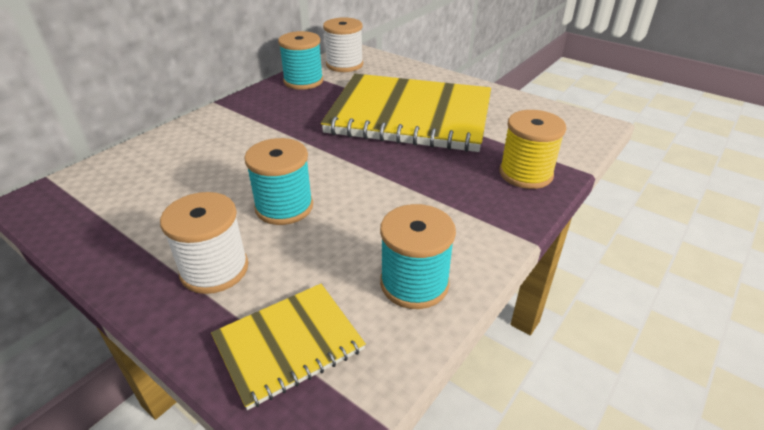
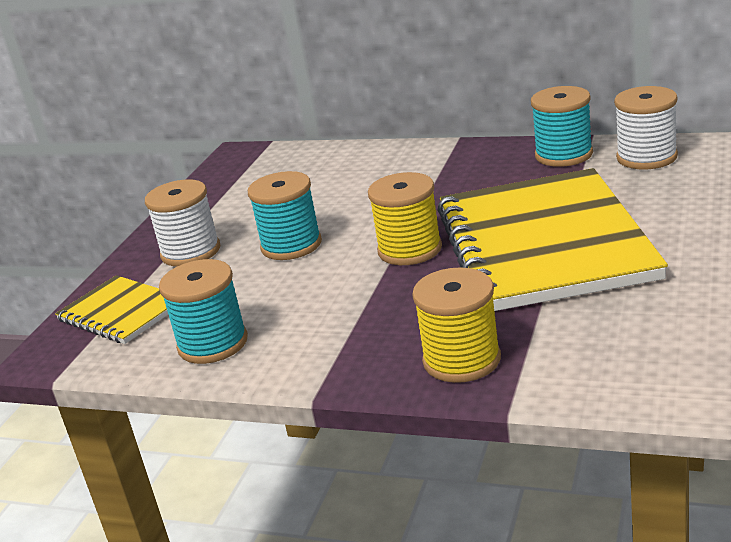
camera: 75 degrees right, 10 degrees down
none -> yellow spool [368,172,442,265]

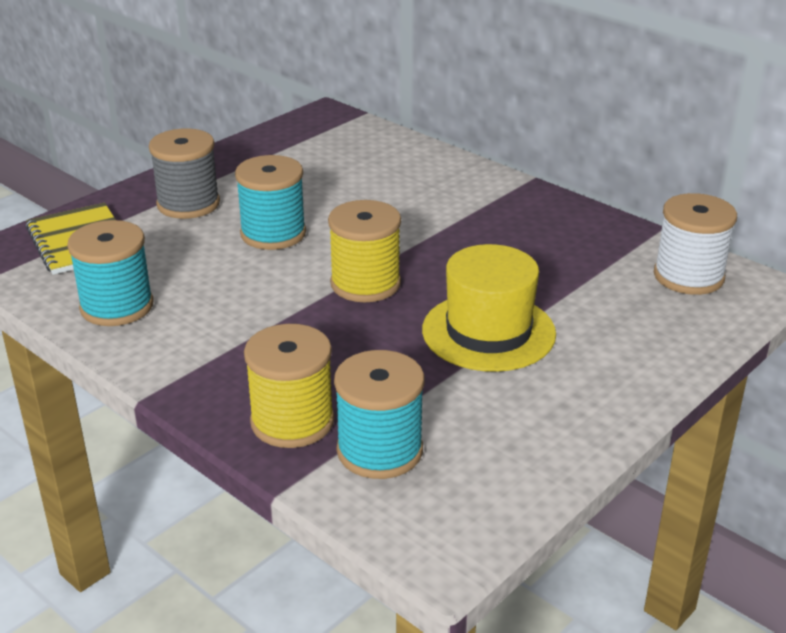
camera: 20 degrees right, 5 degrees up
white spool [145,179,220,267] -> grey spool [149,129,220,219]
yellow notebook [437,168,668,311] -> yellow hat [422,244,556,372]
turquoise spool [531,86,593,167] -> turquoise spool moved to [334,350,424,479]

